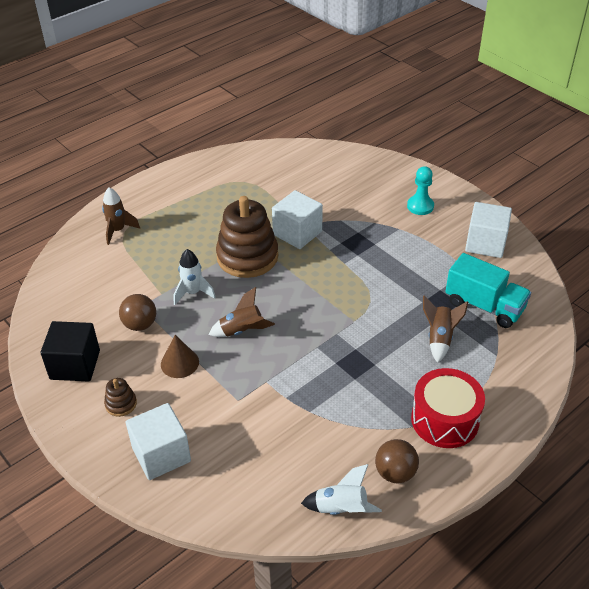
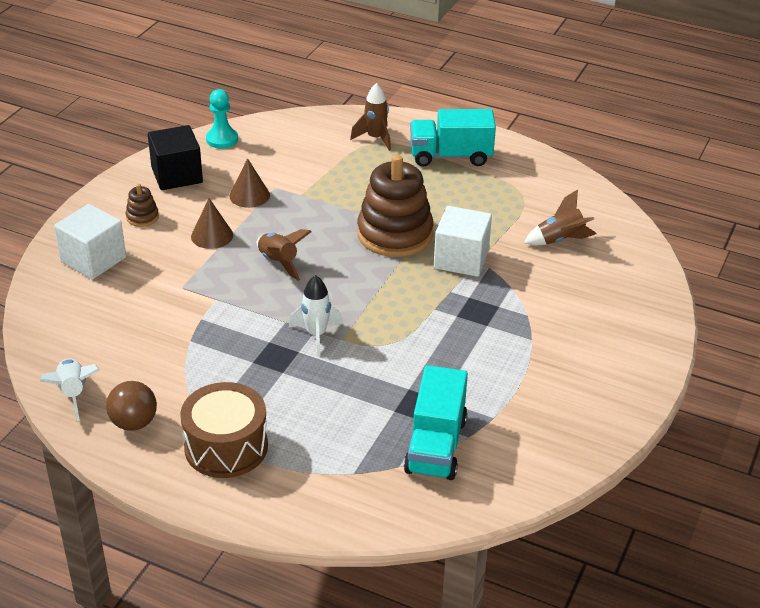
camera: 65 degrees right, 5 degrees down
brown ball [119,294,156,331] -> brown cone [230,158,270,208]
white rocket [174,249,216,305] -> white rocket moved to [289,275,342,356]
turquoise pawn [407,166,434,215] -> turquoise pawn moved to [206,89,238,149]
red drum [411,368,485,448] -> brown drum [180,382,268,478]
brown rocket [423,296,468,363] -> brown rocket moved to [524,189,597,246]
white cube [465,202,512,258] -> none
none -> turquoise truck [410,109,496,167]

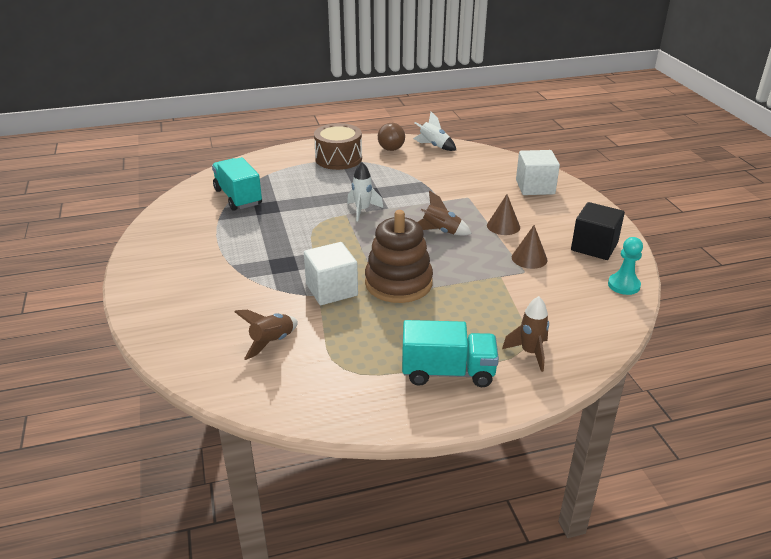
camera: 140 degrees right, 5 degrees down
brown stacking toy [126,184,159,227] -> none
turquoise truck [410,109,496,167] -> turquoise truck turned 45 degrees clockwise [402,320,499,387]

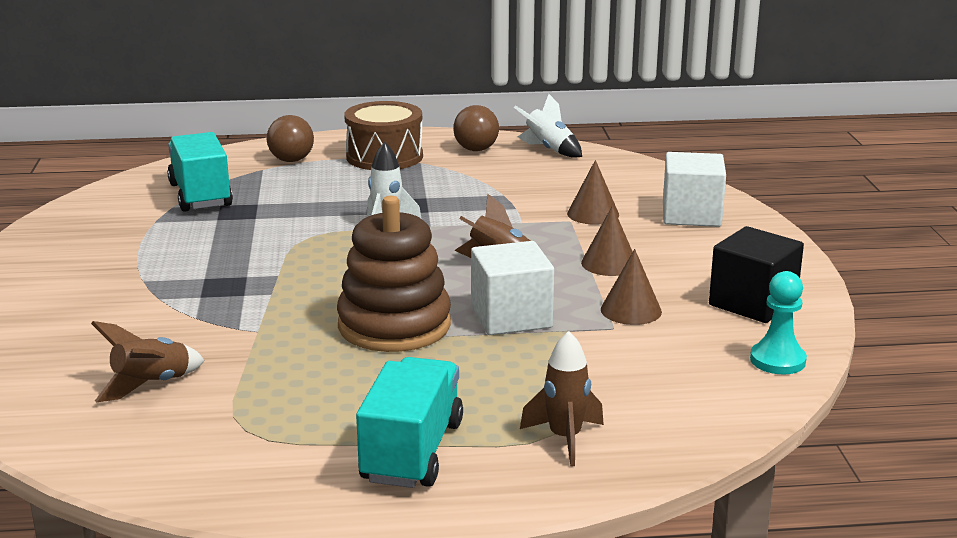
camera: 10 degrees right, 10 degrees down
white cube [304,242,358,305] -> white cube moved to [471,241,554,335]
turquoise truck [402,320,499,387] -> turquoise truck turned 90 degrees counterclockwise [356,357,463,488]
none -> brown ball [267,115,314,162]
none -> brown cone [567,160,619,225]

